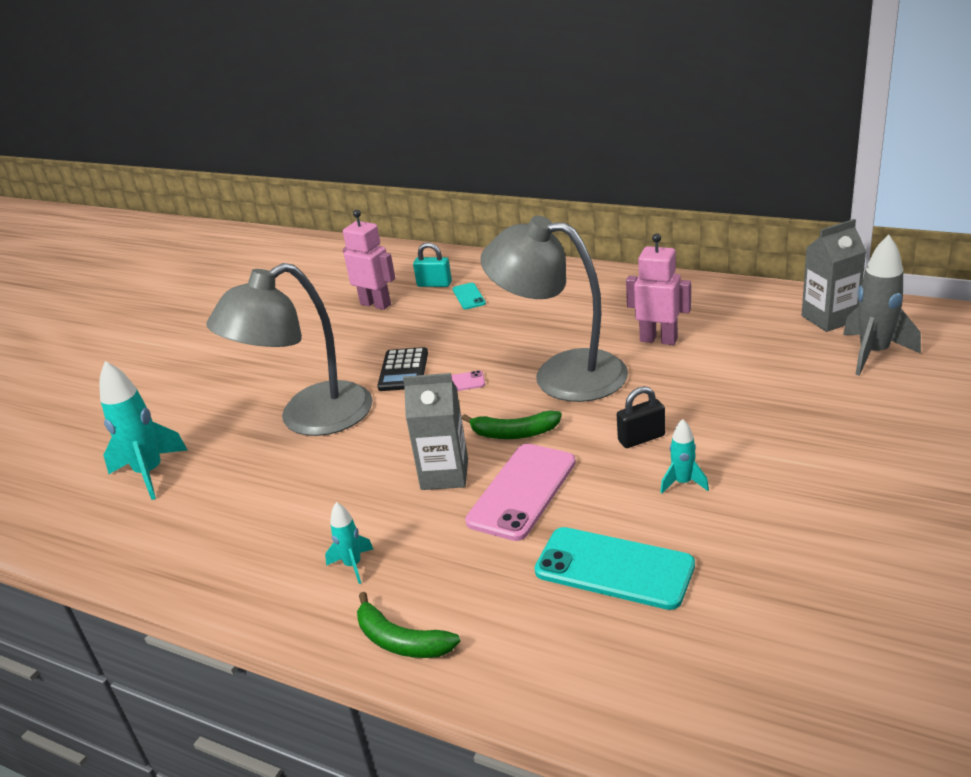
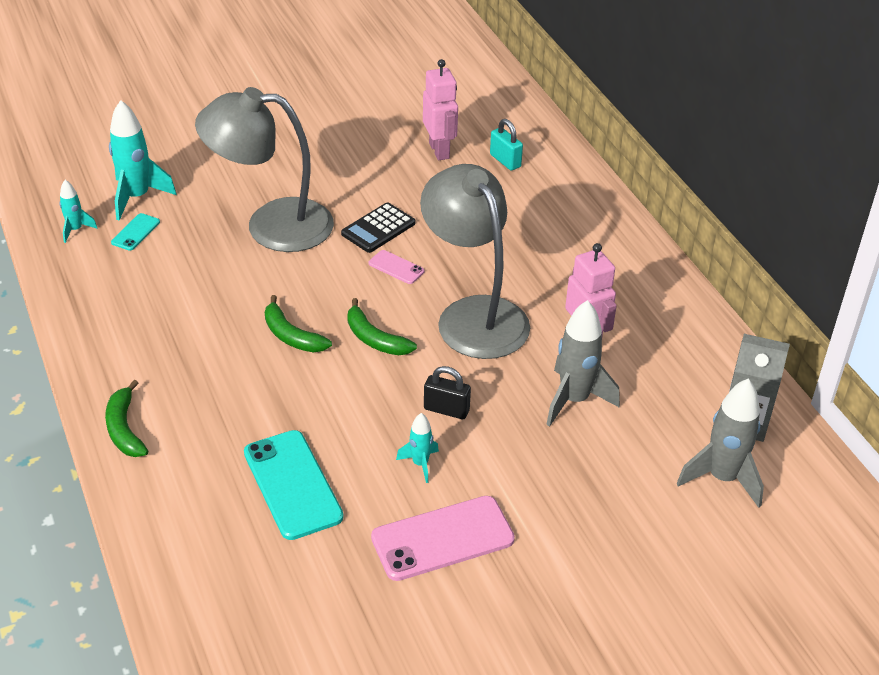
camera: 35 degrees right, 10 degrees up
turquoise rocket [325,502,373,584] -> turquoise rocket moved to [59,180,98,243]
grey carton [403,373,468,490] -> green banana [265,295,332,352]
turquoise phone [453,283,486,309] -> turquoise phone moved to [111,213,160,251]
pink phone [465,444,576,541] -> pink phone moved to [371,496,515,581]
none -> grey rocket [546,300,620,426]

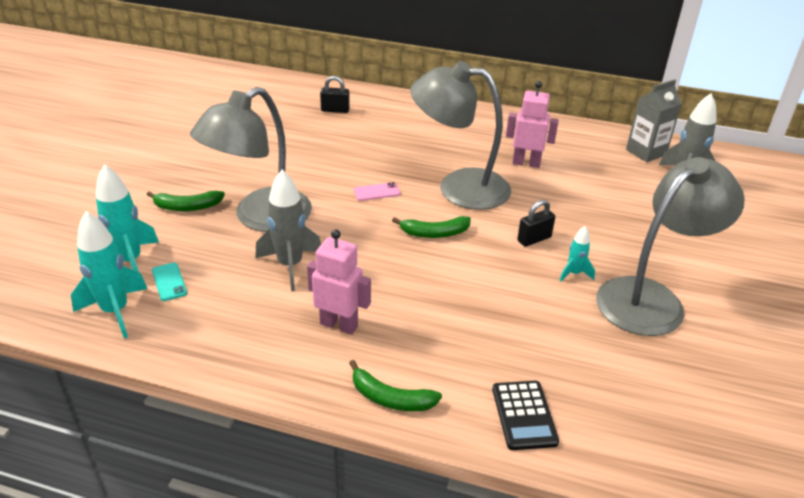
camera: 50 degrees left, 5 degrees down
turquoise rocket [59,180,98,243] -> turquoise rocket [71,211,147,338], size x1.89
turquoise phone [244,430,343,540] -> none
green banana [265,295,332,352] -> green banana moved to [147,191,225,211]
black calculator [341,203,415,253] -> black calculator moved to [492,381,559,450]
pink phone [371,496,515,581] -> grey lamp [596,157,745,336]
pink robot [423,59,458,160] -> pink robot moved to [307,229,371,335]
turquoise padlock [490,119,523,171] -> black padlock [320,76,350,113]
grey rocket [546,300,620,426] -> grey rocket moved to [256,170,321,291]

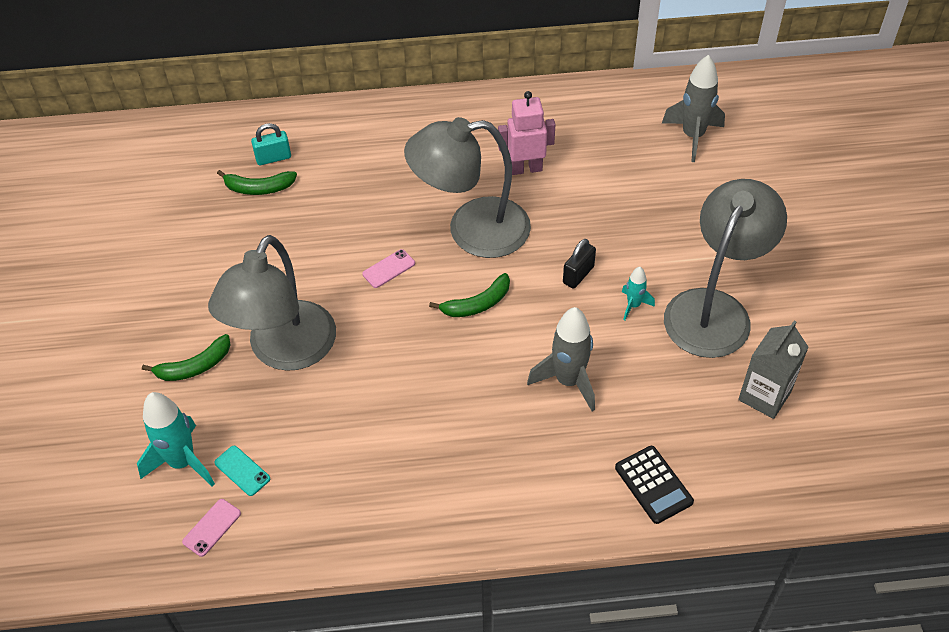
camera: 20 degrees left, 15 degrees up
turquoise rocket [71,211,147,338] -> pink phone [182,499,241,557]
grey rocket [256,170,321,291] -> grey rocket moved to [527,307,595,411]
pink robot [307,229,371,335] -> none
black padlock [320,76,350,113] -> turquoise padlock [251,123,291,165]
green banana [349,360,442,411] -> green banana moved to [217,170,297,195]
grey carton [626,79,682,162] -> grey carton moved to [738,320,809,419]

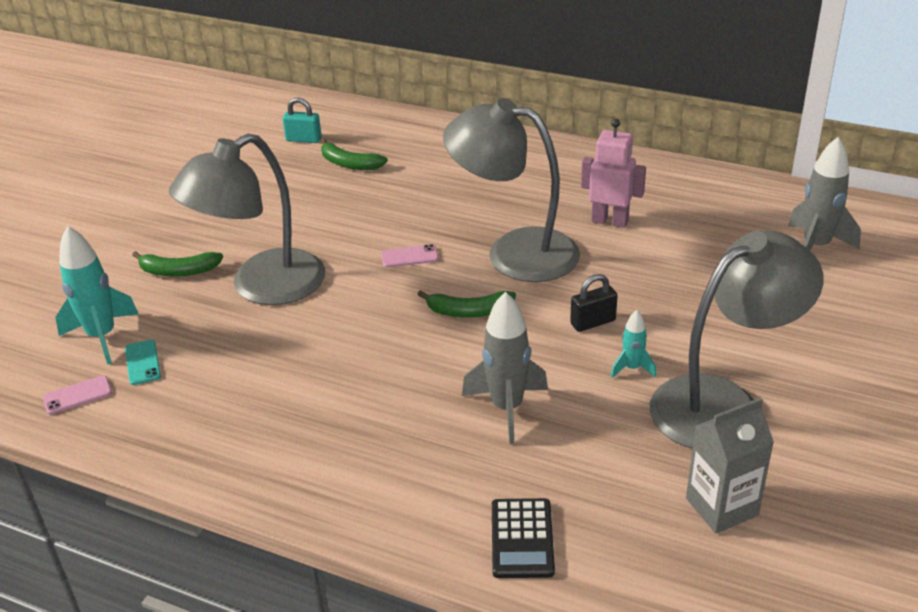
camera: 30 degrees right, 15 degrees down
turquoise padlock [251,123,291,165] -> turquoise padlock moved to [283,98,322,143]

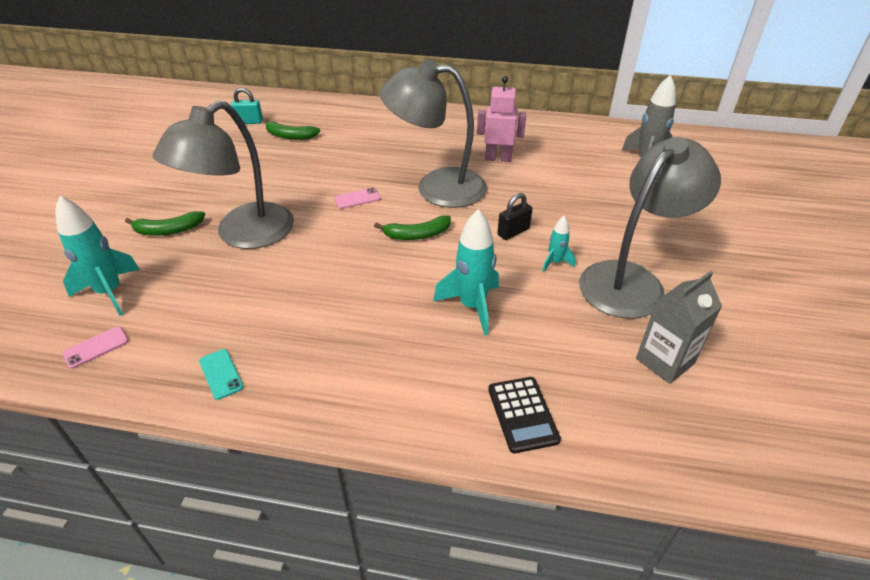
camera: 15 degrees left, 5 degrees up
turquoise phone [125,340,161,385] -> turquoise phone moved to [199,349,243,400]
grey rocket [462,292,548,444] -> turquoise rocket [433,209,499,336]

